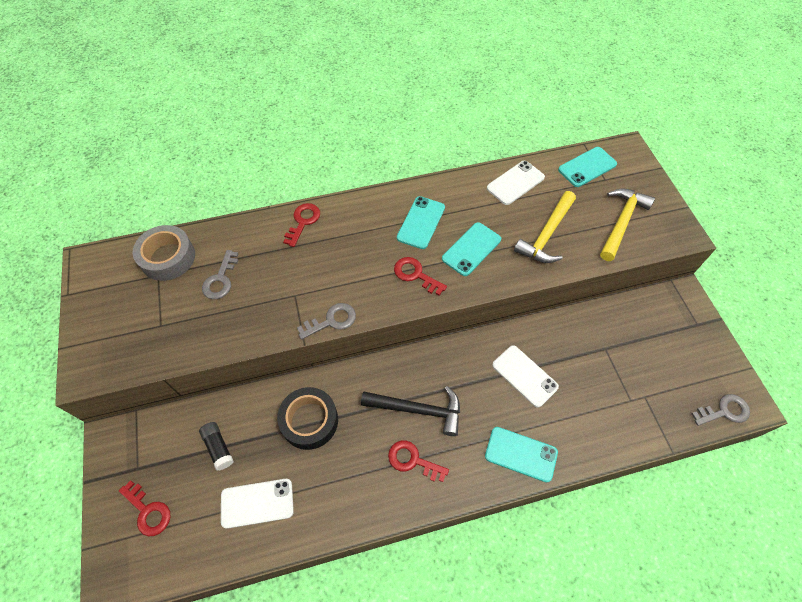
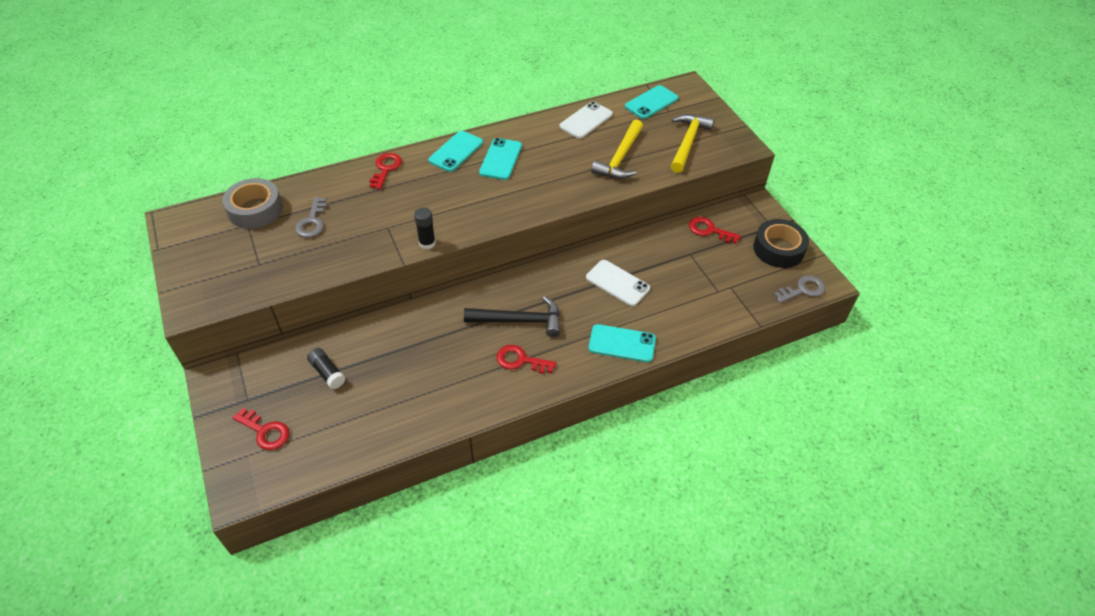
camera: 10 degrees left, 10 degrees down
white phone [221,479,294,529] -> none
black tape [277,387,338,450] -> black tape moved to [753,219,809,268]
grey key [297,303,356,340] -> black glue stick [414,207,436,249]
red key [394,257,447,296] -> red key moved to [689,217,741,244]
turquoise phone [442,222,501,276] -> turquoise phone moved to [428,131,483,172]

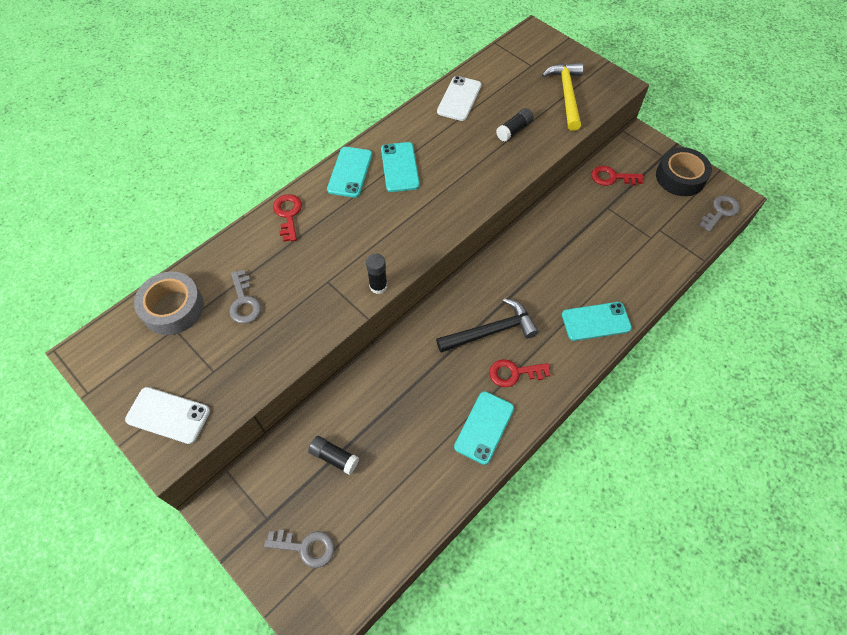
camera: 20 degrees left, 10 degrees up
red key [233,408,289,450] -> grey key [264,530,335,568]
white phone [586,260,650,306] -> white phone moved to [125,387,210,444]
yellow hammer [591,119,643,179] -> black glue stick [496,108,534,142]
turquoise phone [625,85,679,119] -> turquoise phone moved to [454,391,514,465]

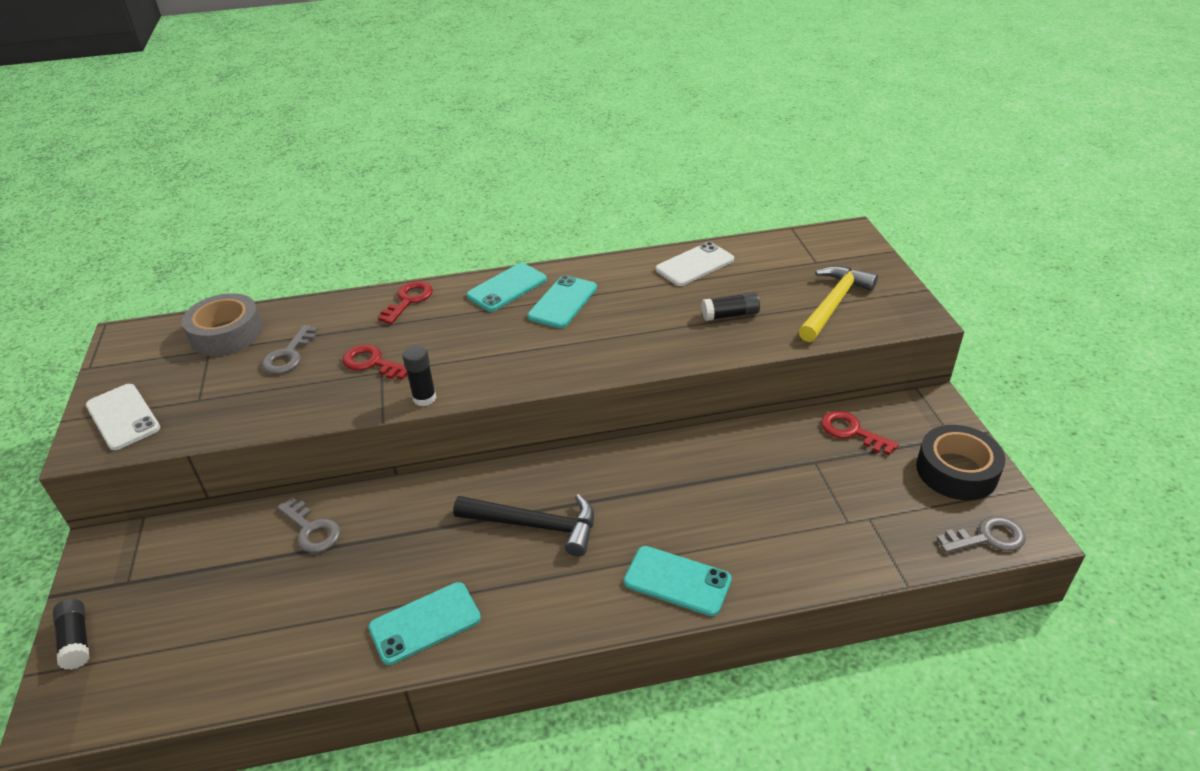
camera: 35 degrees right, 20 degrees down
grey key [264,530,335,568] -> grey key moved to [277,497,340,553]
black glue stick [308,436,359,475] -> black glue stick moved to [53,599,90,670]
red key [489,359,550,387] -> red key moved to [342,345,407,380]

